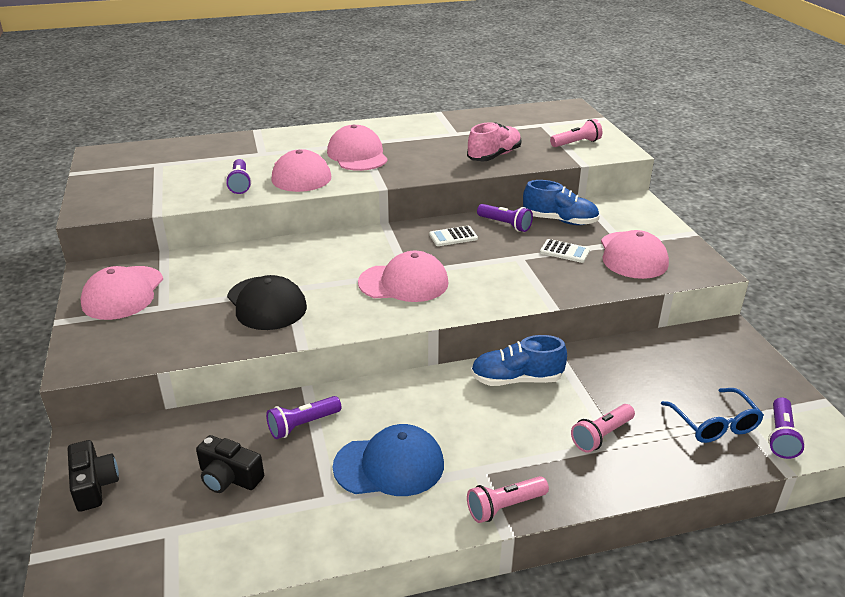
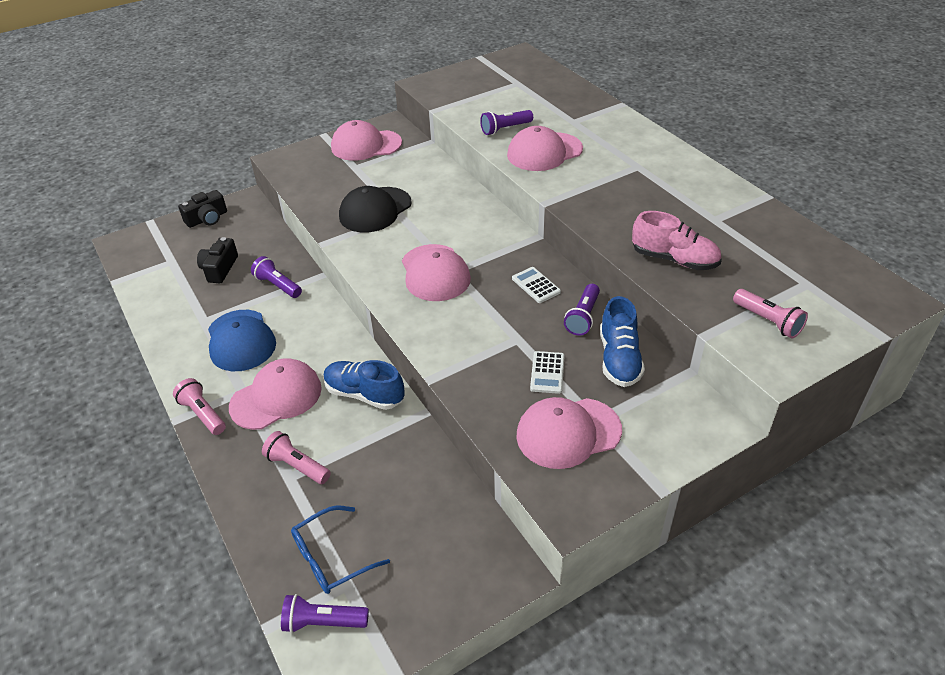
camera: 75 degrees right, 10 degrees up
pink cap [327,124,388,171] -> pink cap moved to [229,358,322,430]
blue shoe [471,335,567,386] -> blue shoe turned 45 degrees counterclockwise [324,360,404,410]

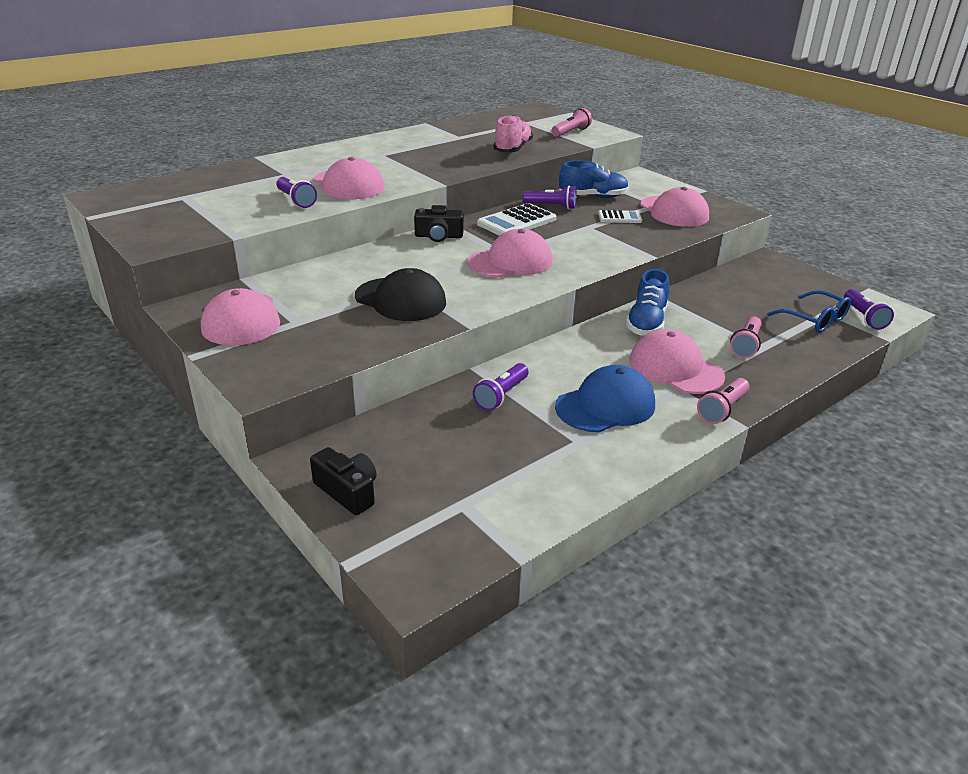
camera: 100 degrees left, 10 degrees down
black camera [197,237,238,283] -> black camera moved to [414,205,464,242]
white calculator [512,267,561,303] -> white calculator [477,203,556,236], size x1.72

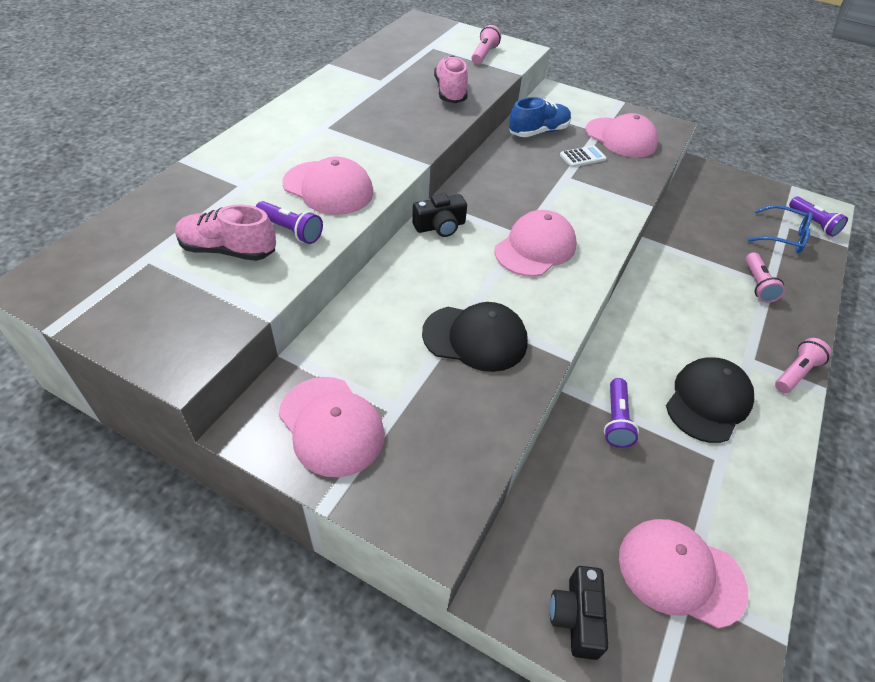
camera: 25 degrees left, 15 degrees up
black camera [310,447,376,515] -> black camera turned 105 degrees counterclockwise [550,566,608,660]
white calculator [477,203,556,236] -> none
purple flashlight [522,185,577,209] -> none
blue cap [555,365,655,433] -> black cap [666,358,754,443]
blue shoe [626,269,669,336] -> none
pink cap [629,329,725,394] -> pink cap moved to [619,519,748,628]
pink flashlight [697,378,750,424] -> pink flashlight turned 150 degrees counterclockwise [775,338,832,393]
none -> pink shoe [175,204,276,261]

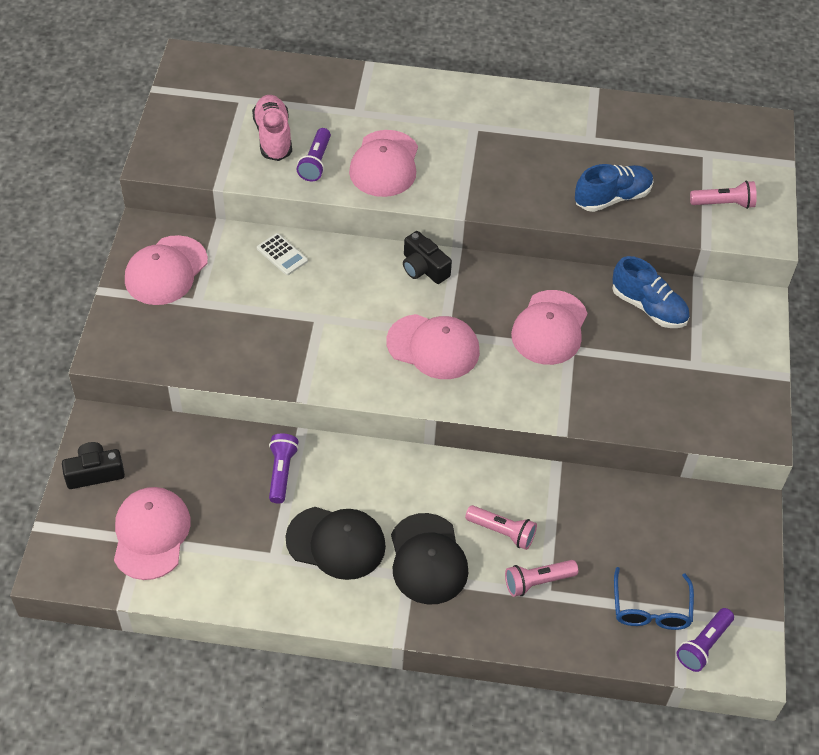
camera: 70 degrees right, 5 degrees up
black cap [422,302,528,372] -> black cap moved to [391,513,469,605]
pink shoe [434,56,468,103] -> blue shoe [575,164,654,212]
white calculator [560,145,607,167] -> white calculator moved to [257,233,308,275]
pink cap [586,113,658,158] -> pink cap moved to [511,290,587,365]
purple flashlight [604,378,639,448] -> purple flashlight turned 105 degrees clockwise [269,433,299,504]
pink flashlight [775,338,832,393] -> pink flashlight moved to [465,505,537,550]

